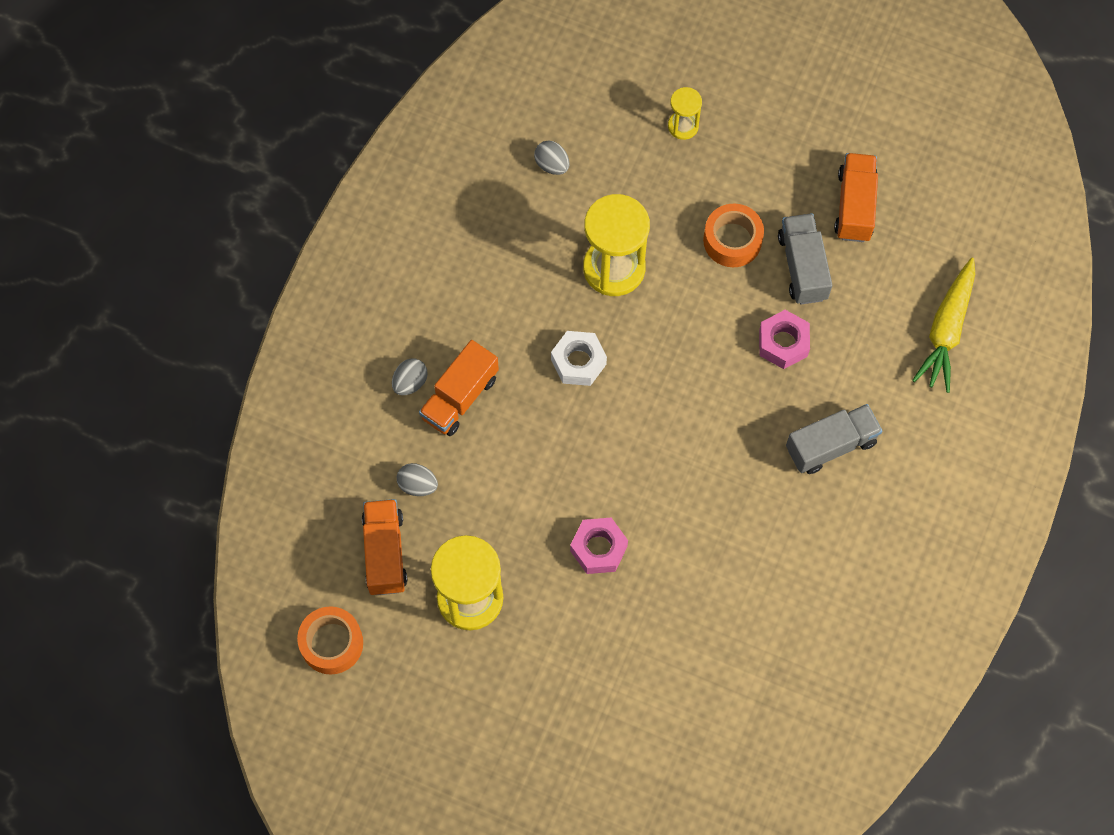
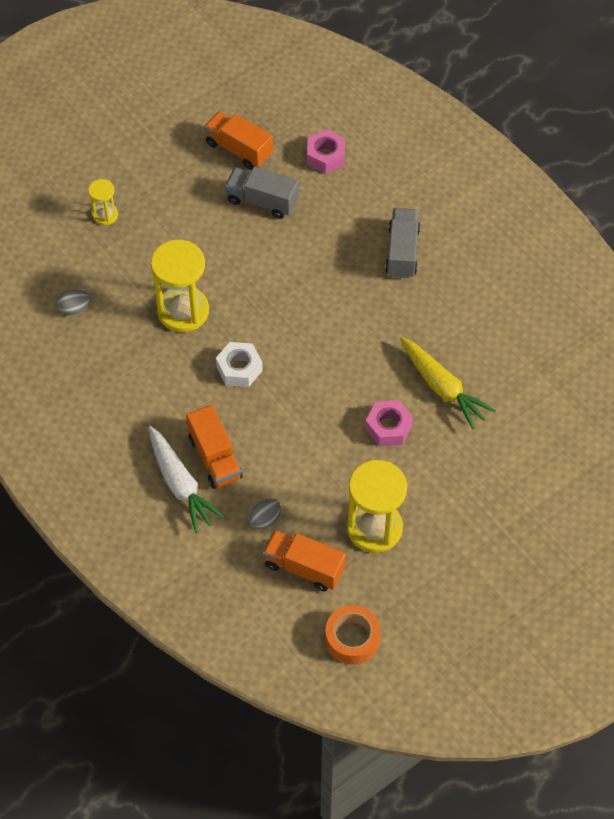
camera: 60 degrees left, 10 degrees down
grey egg [392,358,428,395] -> white carrot [149,426,225,533]
orange tape [703,204,764,267] -> none
pink nut [759,310,810,369] -> pink nut moved to [307,129,345,174]
yellow carrot [912,258,975,393] -> yellow carrot moved to [400,337,496,429]

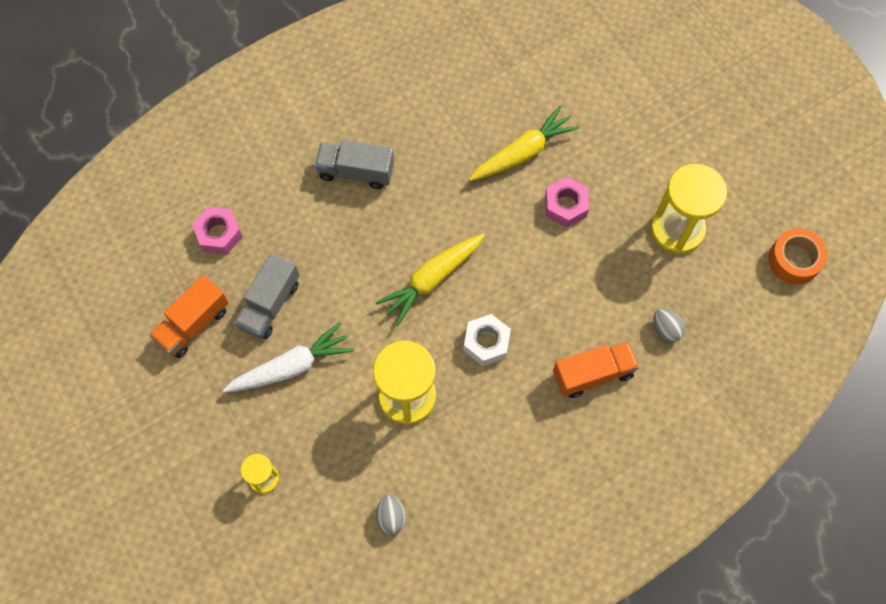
camera: 85 degrees left, 10 degrees up
white carrot [149,426,225,533] -> white carrot moved to [223,322,354,392]
orange truck [263,530,346,592] -> none
none -> yellow carrot [375,234,485,326]

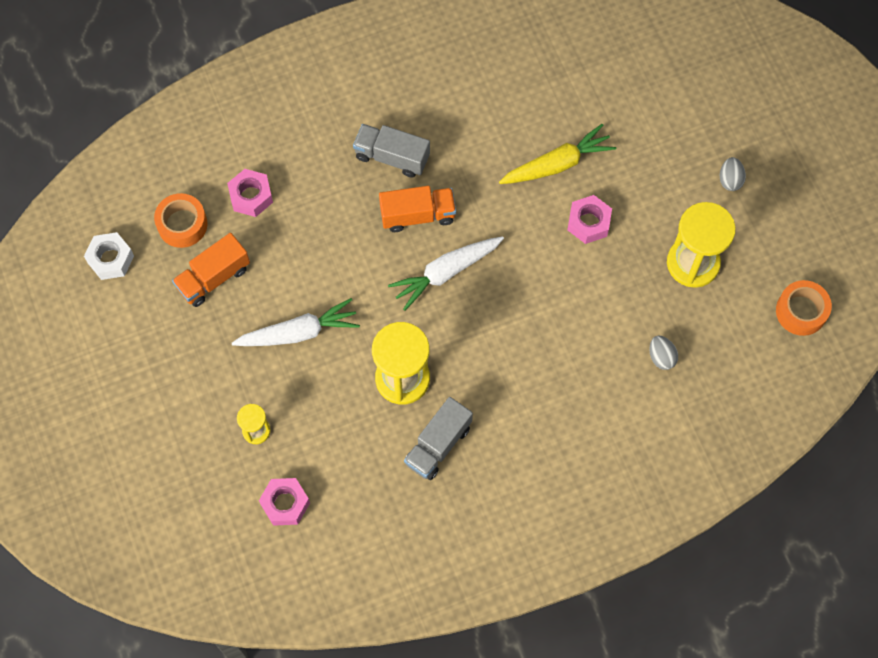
camera: 10 degrees right, 0 degrees up
grey truck [234,253,299,339] -> grey truck moved to [404,397,473,480]
yellow carrot [375,234,485,326] -> white carrot [388,236,504,311]
grey egg [376,495,406,535] -> grey egg moved to [720,157,746,191]
white nut [464,314,511,366] -> white nut moved to [84,232,134,280]
orange truck [553,341,640,398] -> orange truck moved to [379,186,456,232]
none -> orange tape [154,193,207,248]
none -> pink nut [259,478,310,526]

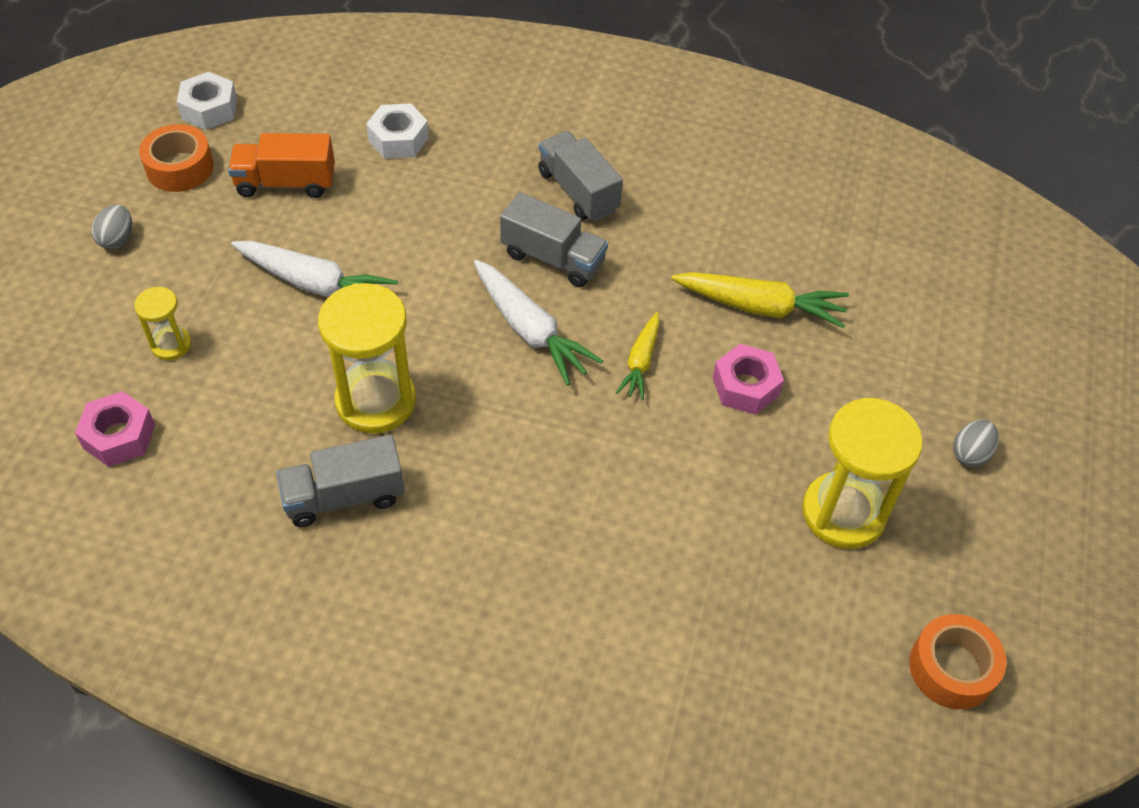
camera: 35 degrees right, 15 degrees down
orange tape [154,193,207,248] -> orange tape moved to [139,124,214,192]
pink nut [227,169,273,217] -> white nut [366,104,429,159]
orange truck [379,186,456,232] -> grey truck [500,192,608,287]
white carrot [388,236,504,311] -> white carrot turned 135 degrees counterclockwise [474,260,603,386]
grey egg [649,336,678,370] -> grey egg moved to [91,205,132,249]
none -> yellow carrot [616,312,660,400]

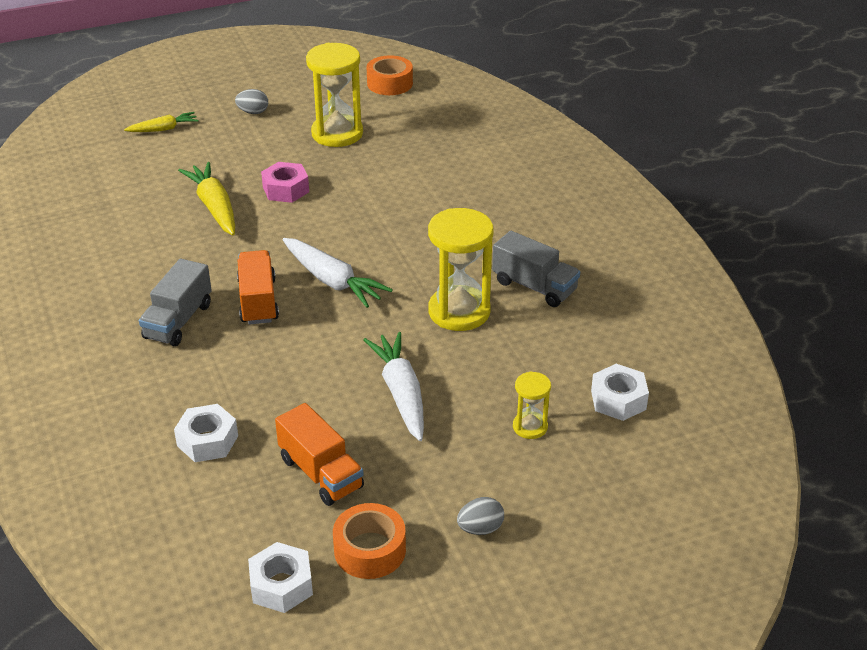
camera: 125 degrees left, 15 degrees down
pink nut [75,391,155,467] -> white nut [591,364,649,421]
white carrot [474,260,603,386] -> white carrot turned 120 degrees clockwise [283,238,393,308]
grey truck [500,192,608,287] -> orange truck [237,250,279,325]
yellow carrot [616,312,660,400] -> yellow carrot moved to [124,112,198,132]

